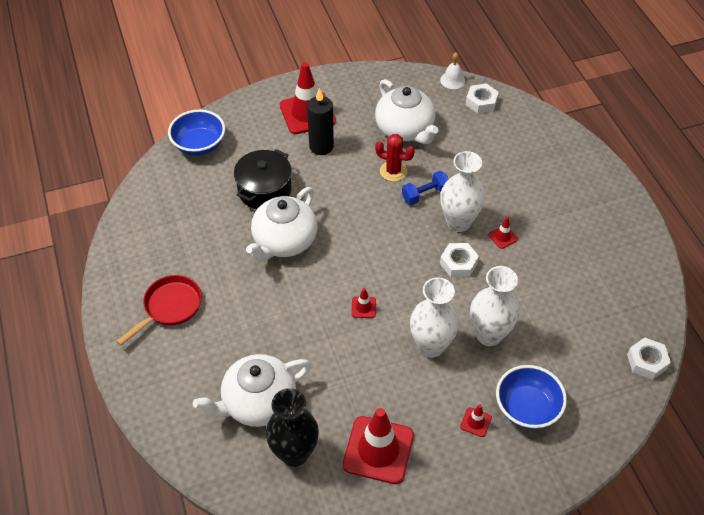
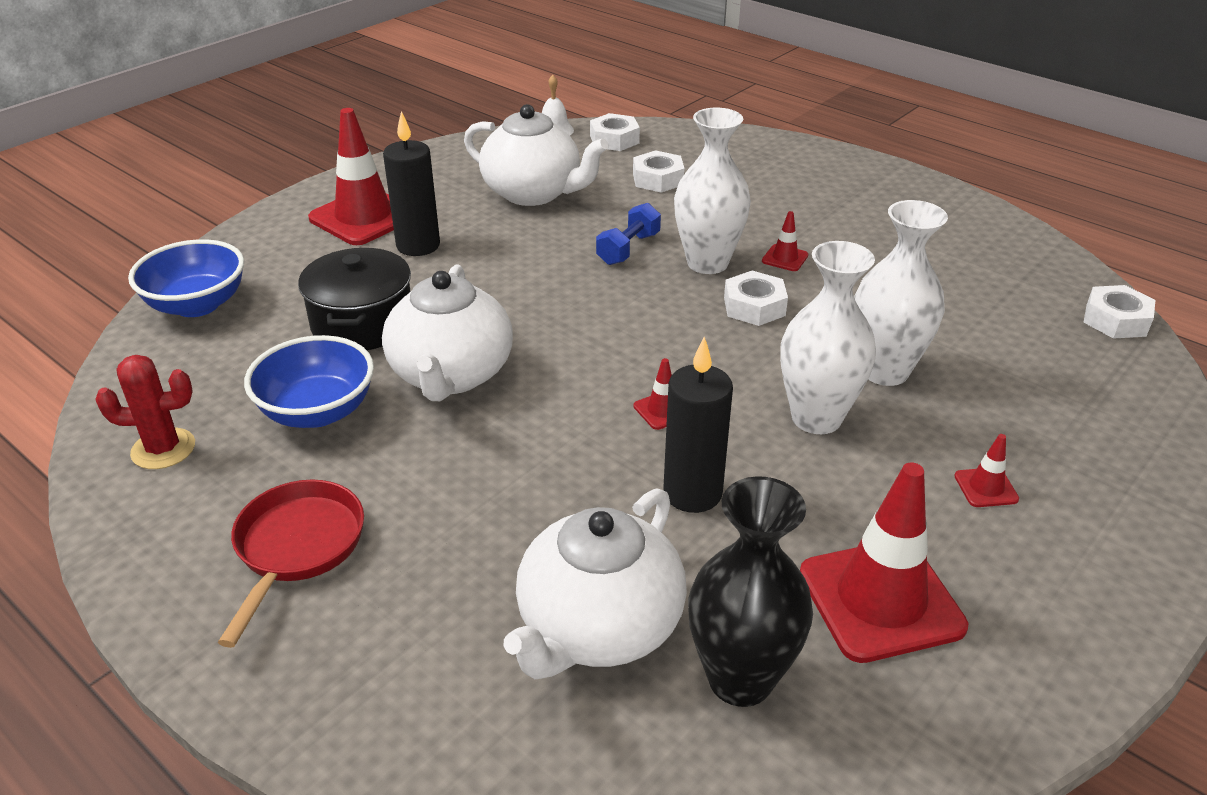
camera: 30 degrees left, 15 degrees down
red cactus [375,134,415,181] -> red cactus moved to [95,355,195,469]
blue bowl [496,365,567,429] -> blue bowl moved to [244,335,374,428]
none -> white nut [633,150,685,193]
none -> black candle [663,337,733,513]

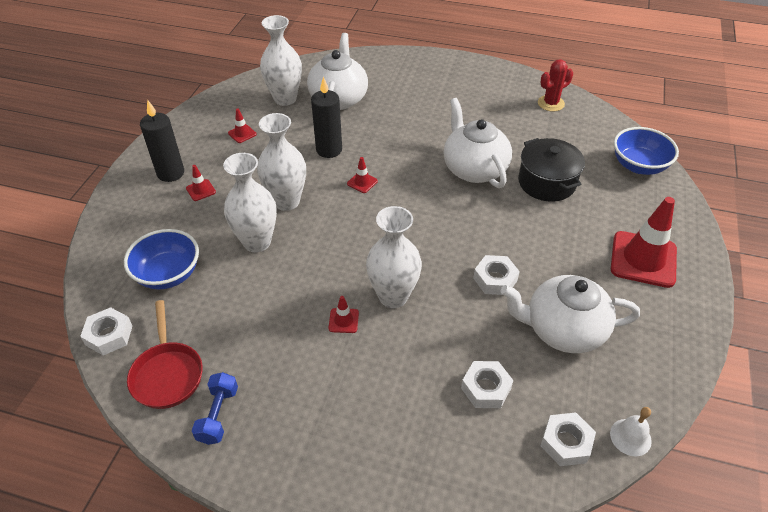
camera: 155 degrees right, 10 degrees up
red pan [218,480,364,648] -> red pan moved to [127,300,203,409]
blue bowl [244,335,374,428] -> blue bowl moved to [124,229,199,289]
black candle [383,111,440,256] -> black candle moved to [140,99,184,182]
blue dumbbell [596,203,661,265] -> blue dumbbell moved to [192,372,238,445]
black vase [688,476,813,707] -> white vase [260,15,302,106]
white nut [724,271,788,326] -> white nut moved to [473,255,520,295]
red traffic cone [800,462,968,663] -> red traffic cone [228,109,257,143], size x0.43

